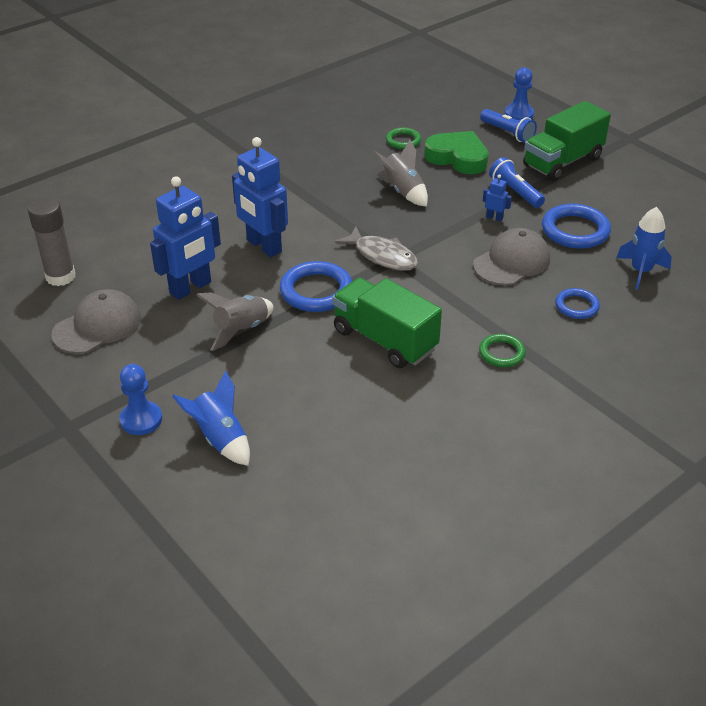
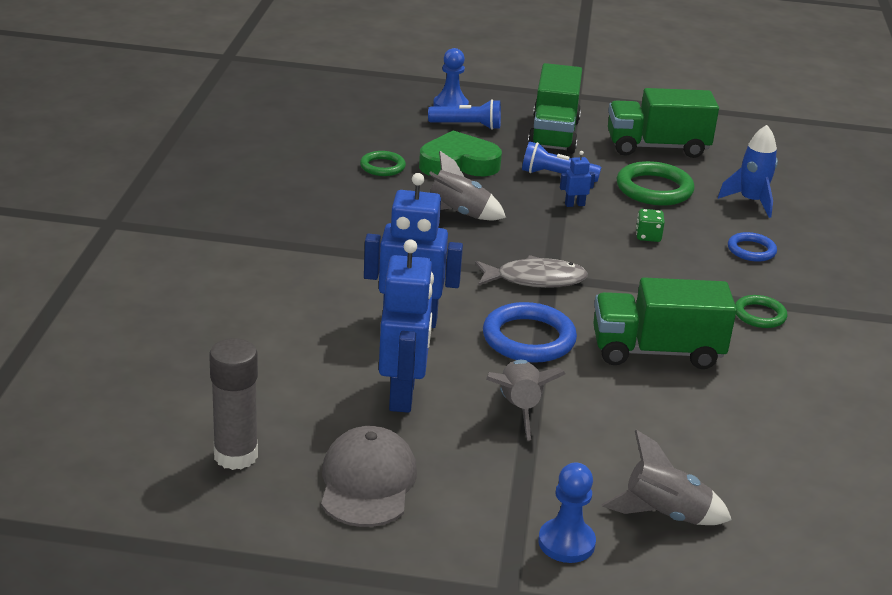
camera: 45 degrees left, 10 degrees down
blue rocket [172,370,250,466] -> grey rocket [602,430,732,525]
grey cap [473,228,550,286] -> green dice [636,209,665,242]
blue ring [542,204,611,249] -> green ring [616,161,695,206]
none -> green truck [608,88,719,158]

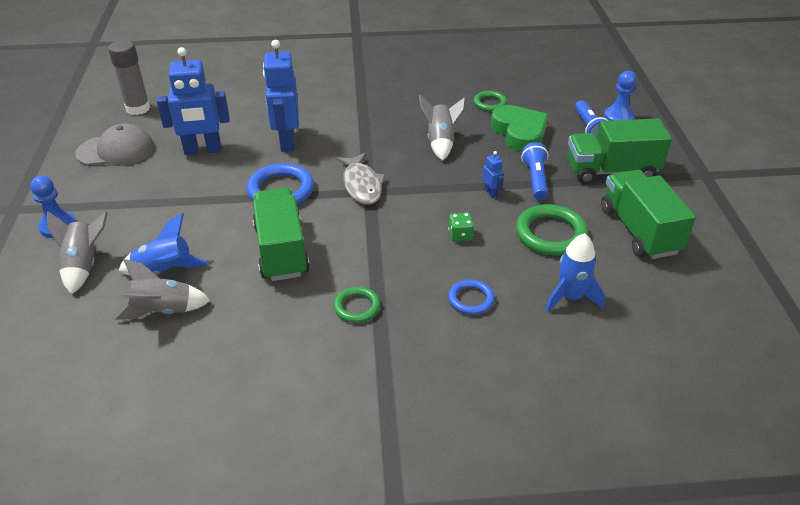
camera: 80 degrees right, 10 degrees up
grey rocket [486,360,566,441] -> grey rocket moved to [115,259,211,319]
none -> blue rocket [119,213,208,275]

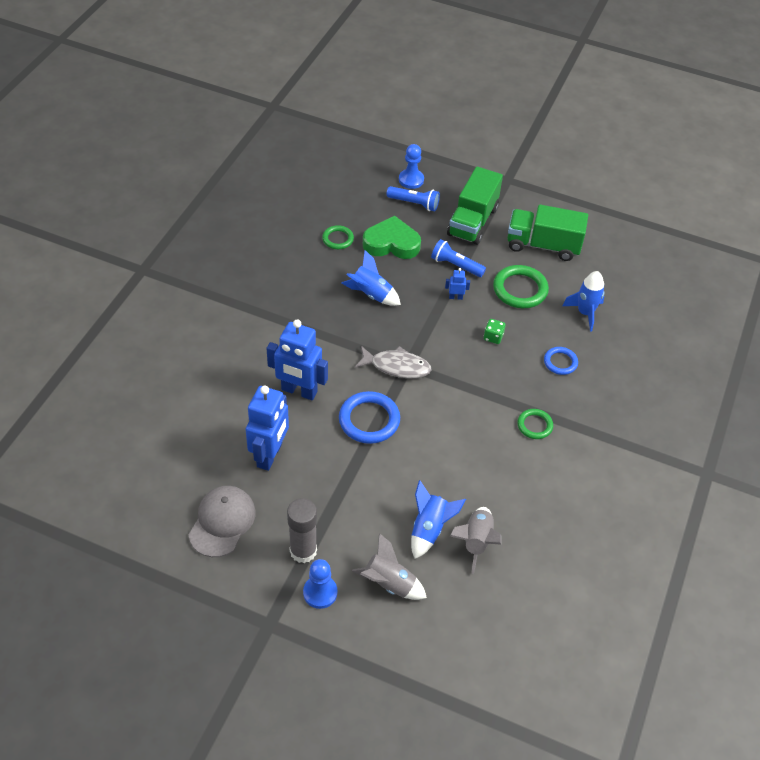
camera: 65 degrees left, 10 degrees up
grey glue stick [108,40,150,115] -> grey glue stick moved to [287,498,317,563]
green truck [253,188,310,281] -> none
grey rocket [419,95,465,161] -> blue rocket [342,250,401,306]

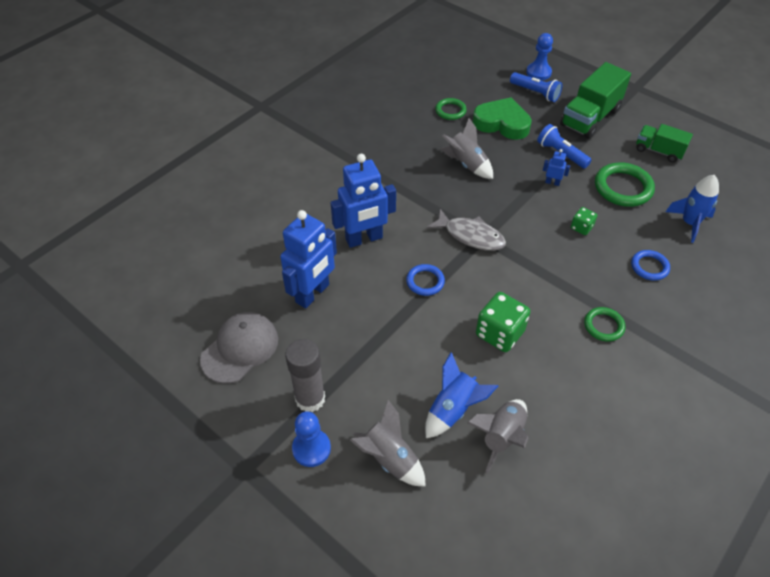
camera: 20 degrees right, 0 degrees up
blue robot [267,319,328,400] -> blue robot turned 60 degrees counterclockwise [330,154,396,248]
blue ring [339,391,400,444] -> blue ring [406,264,445,296], size x0.59
blue rocket [342,250,401,306] -> grey rocket [441,118,493,179]
green truck [507,204,588,261] -> green truck [636,124,693,163], size x0.61
none -> green dice [476,292,530,352]

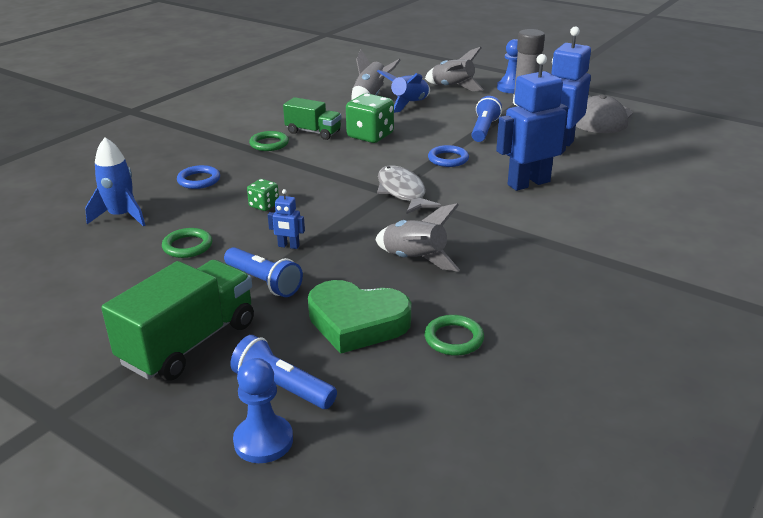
camera: 175 degrees right, 20 degrees down
grey fish [427,209,506,251] -> grey fish turned 45 degrees clockwise [377,165,442,214]
green ring [595,162,655,207] -> green ring [162,228,213,258], size x0.59
green truck [636,124,693,163] -> green truck moved to [283,97,341,140]
none -> blue flashlight [471,96,502,142]

